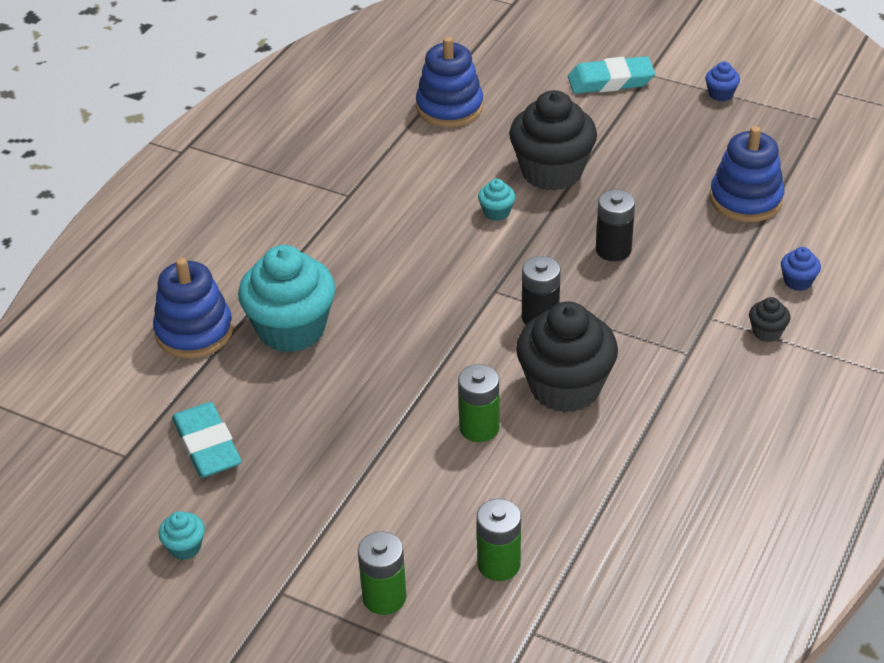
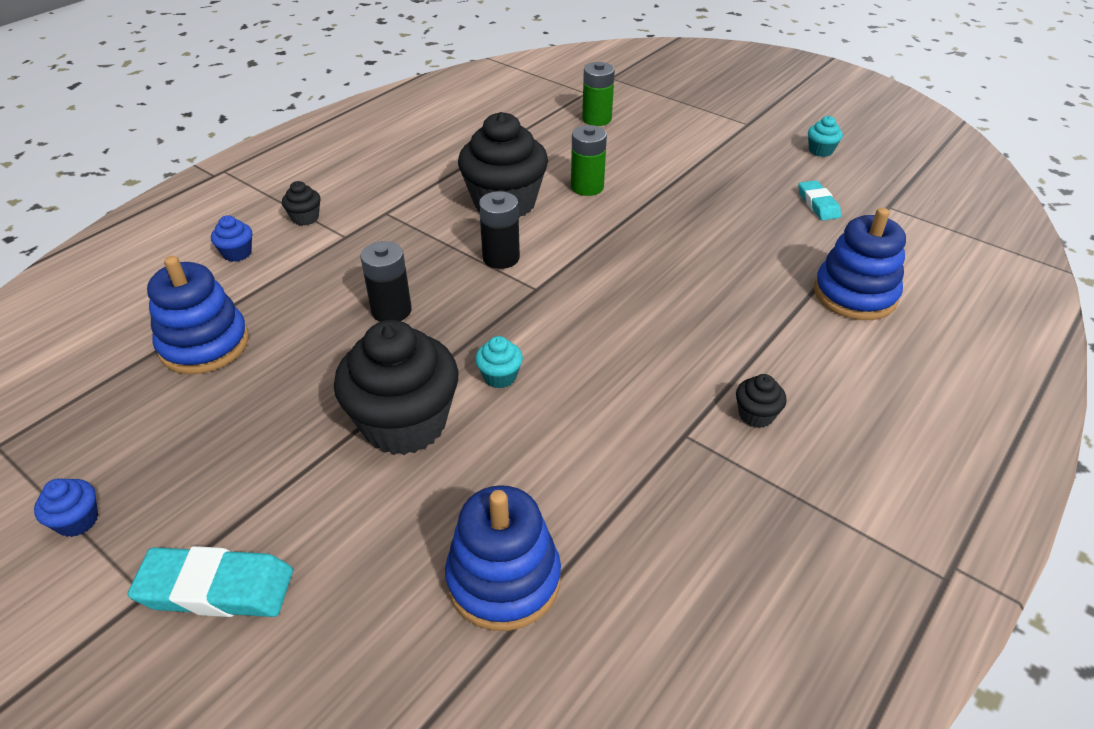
camera: 170 degrees left, 0 degrees up
turquoise eraser [172,402,242,478] -> turquoise eraser [798,180,841,220], size x0.62
turquoise cupcake [238,245,335,353] -> none
green battery [358,531,406,615] -> none
none -> black cupcake [736,374,787,428]

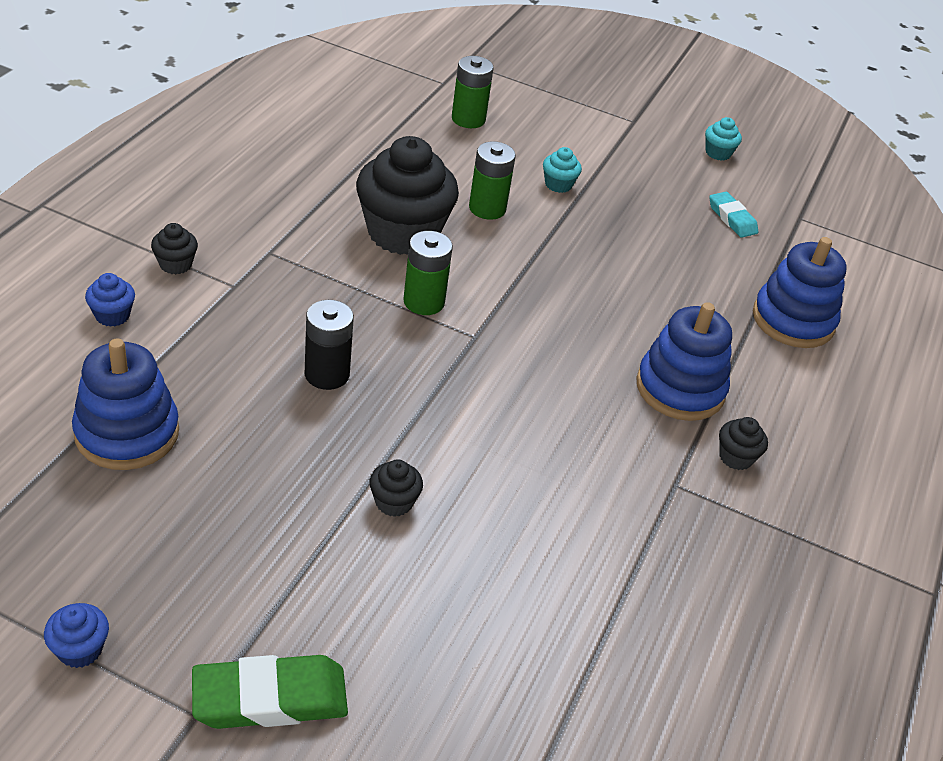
camera: 20 degrees left, 0 degrees up
turquoise eraser [128,546,293,617] -> green eraser [192,655,348,729]
black cupcake [334,320,458,455] -> black cupcake [369,460,423,517], size x0.42
blue stacking toy [445,485,561,631] -> blue stacking toy moved to [636,302,732,421]
turquoise cupcake [475,336,523,389] -> turquoise cupcake moved to [543,147,582,193]
black battery [479,191,520,269] -> green battery [403,231,453,315]

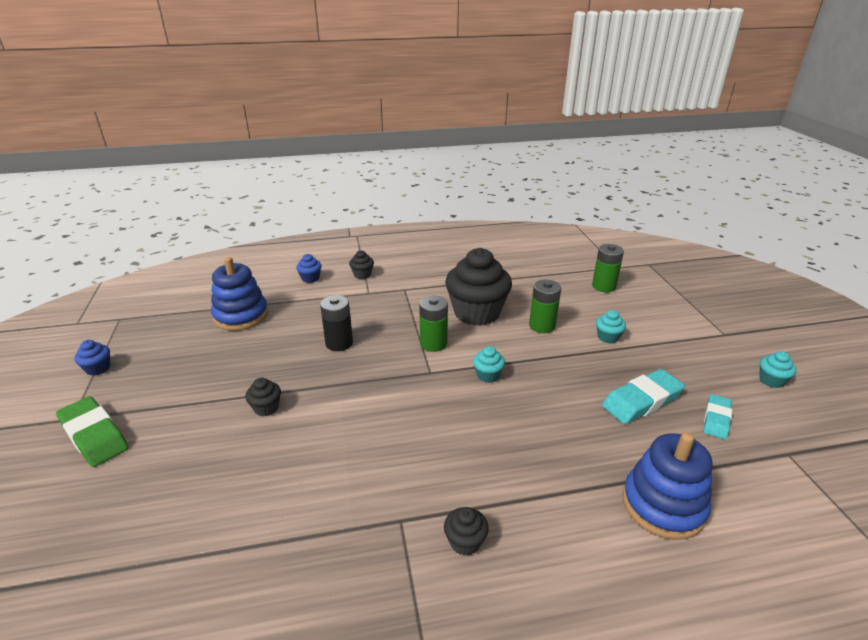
camera: 60 degrees right, 10 degrees down
blue stacking toy [636,302,732,421] -> none
none -> turquoise cupcake [473,346,505,383]
none -> turquoise eraser [602,369,685,424]

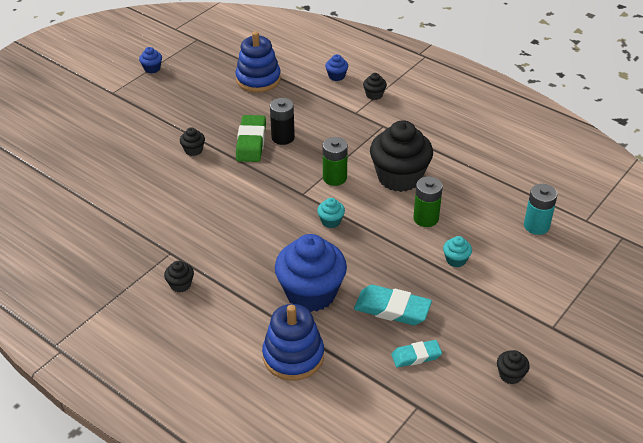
camera: 50 degrees right, 10 degrees up
green eraser [56,396,128,467] -> green eraser moved to [236,115,266,162]
green battery [592,244,624,292] -> turquoise battery [524,184,557,235]
turquoise cupcake [759,351,796,388] -> black cupcake [497,350,530,384]
none -> blue cupcake [275,234,347,312]

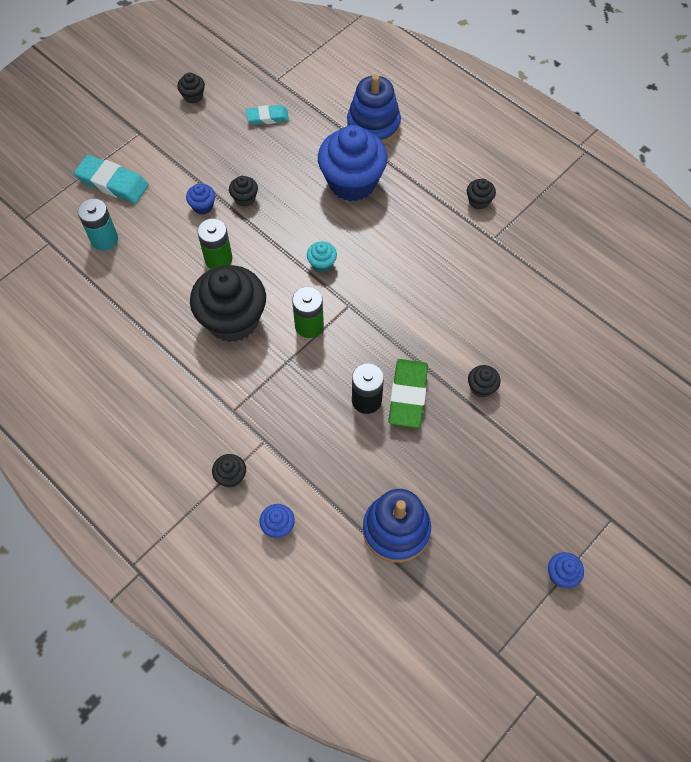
camera: 175 degrees left, 20 degrees up
turquoise eraser [354,285,432,325] -> turquoise eraser moved to [74,155,149,204]
turquoise cupcake [443,236,472,267] -> blue cupcake [186,184,215,215]
none -> black cupcake [229,176,258,207]

